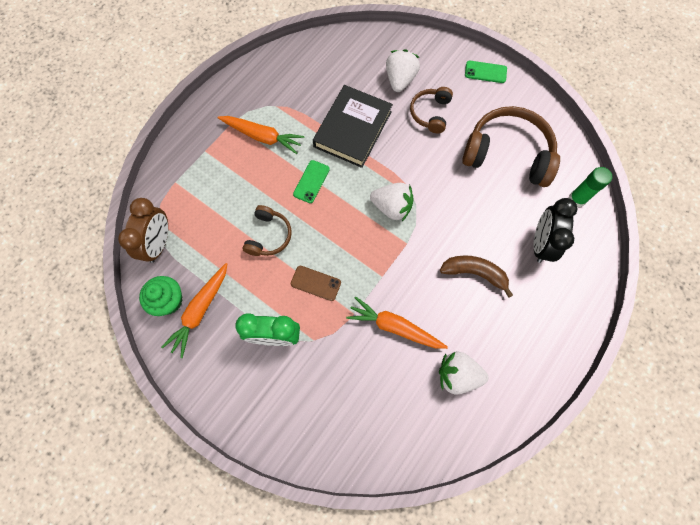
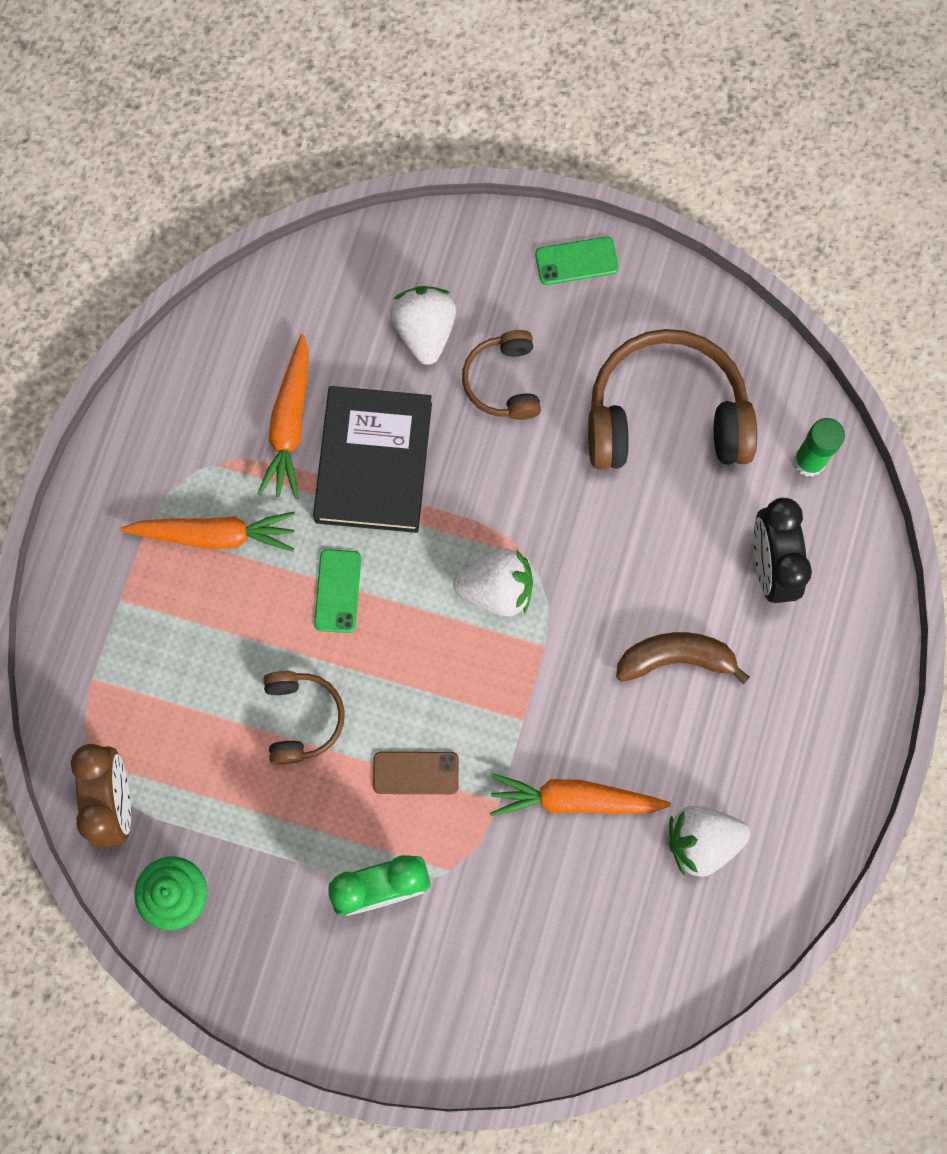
camera: 20 degrees left, 5 degrees up
orange carrot [161,263,227,358] -> orange carrot moved to [257,334,309,499]

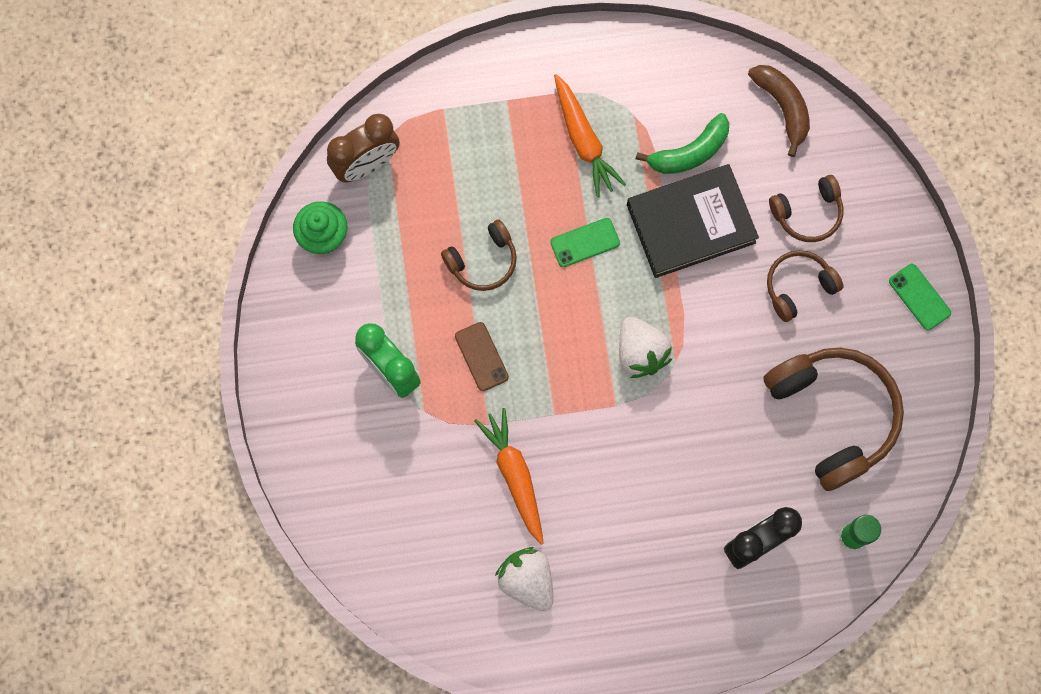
camera: 65 degrees right, 0 degrees up
orange carrot [257,334,309,499] -> green banana [636,113,729,174]
white strawberry [390,286,456,365] -> brown headphones [769,175,844,242]
brown banana [616,632,750,684] -> brown banana moved to [748,65,810,157]

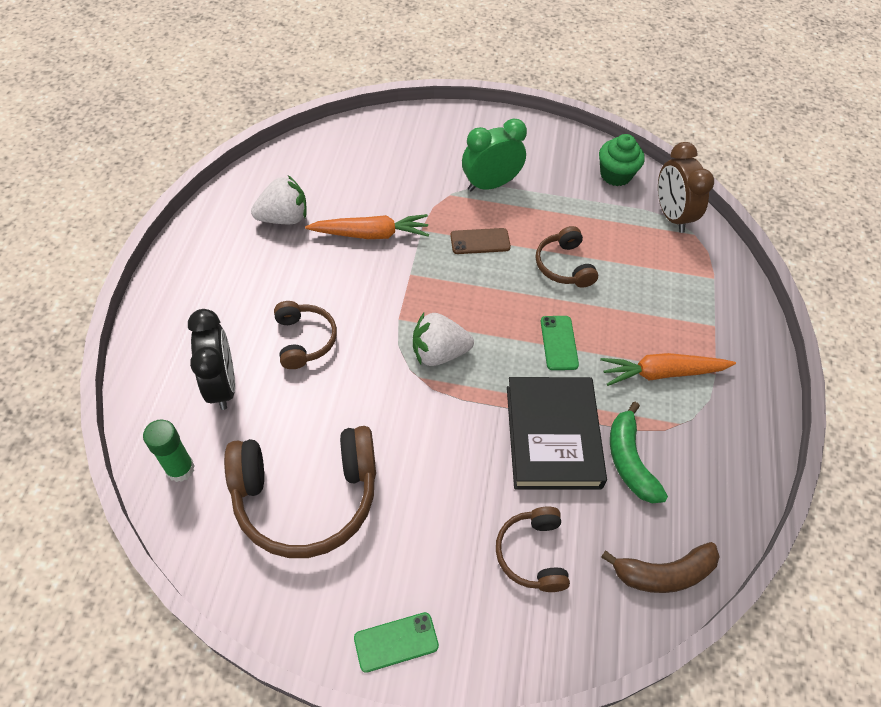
camera: 105 degrees right, 20 degrees down
brown headphones [767,250,843,322] -> brown headphones moved to [274,301,337,369]

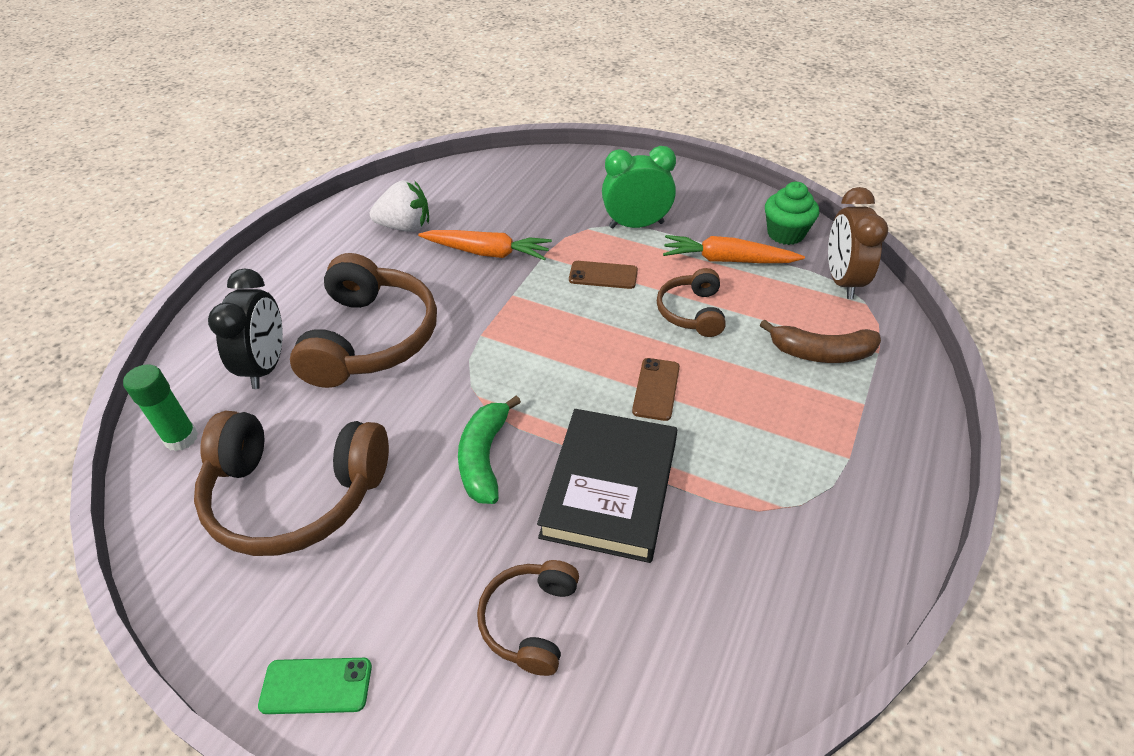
camera: 20 degrees right, 10 degrees down
brown headphones [274,301,337,369] -> brown headphones [290,253,437,388], size x1.87
white strawberry [413,313,474,366] -> none
green phone [541,316,579,370] -> brown phone [632,358,680,421]
orange carrot [600,353,736,386] -> orange carrot moved to [663,235,805,263]
brown banana [601,542,720,593] -> brown banana moved to [760,319,881,363]
green banana [610,402,668,503] -> green banana moved to [458,395,521,504]

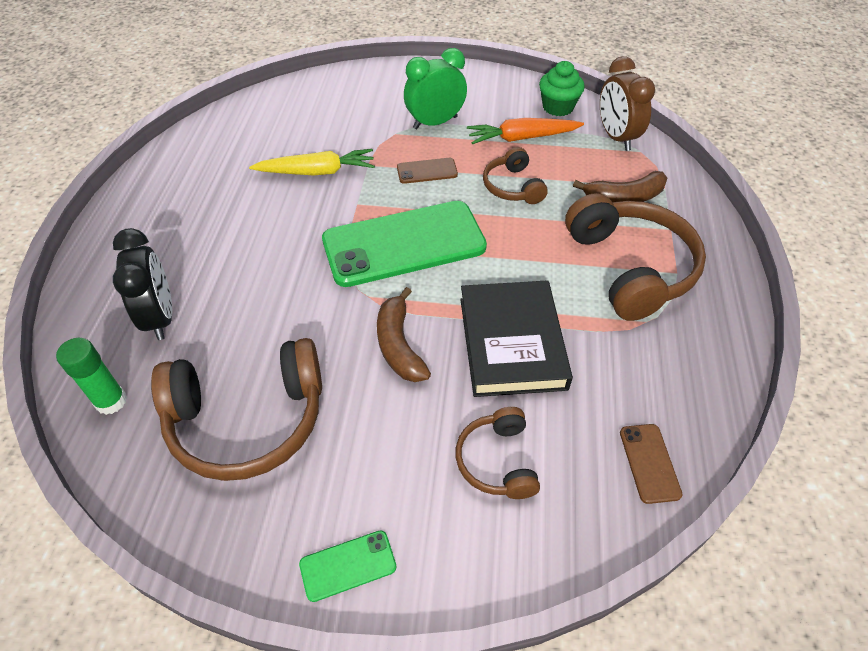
camera: 20 degrees left, 5 degrees up
brown headphones [290,253,437,388] -> brown headphones moved to [565,193,706,321]
white strawberry [370,180,429,232] -> none
orange carrot [418,230,552,260] -> yellow carrot [249,149,375,176]
green banana [458,395,521,504] -> brown banana [377,287,431,382]
brown phone [632,358,680,421] -> brown phone moved to [620,424,683,504]
none -> green phone [322,201,487,287]

